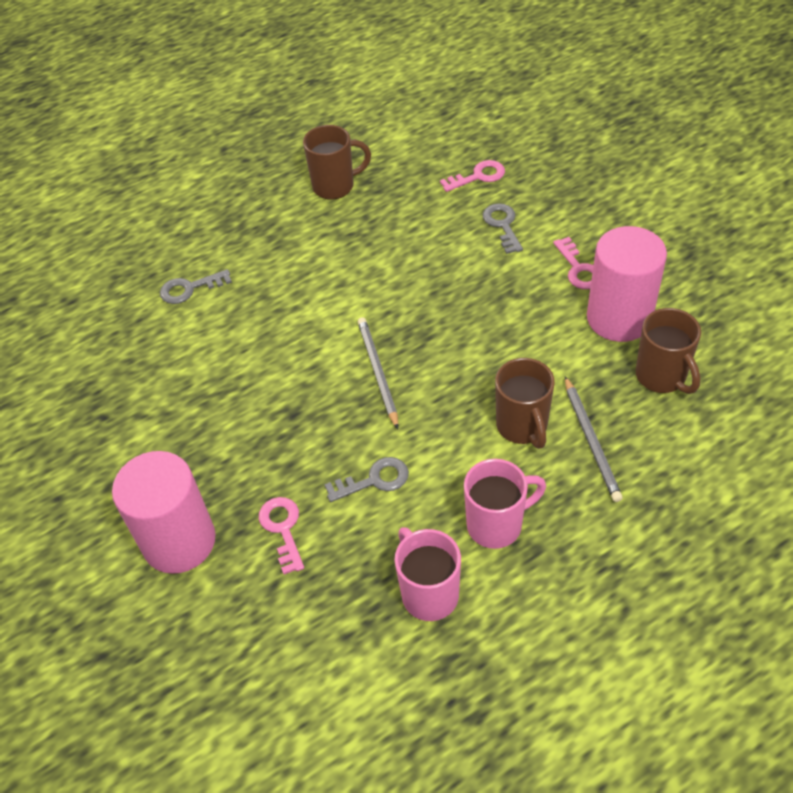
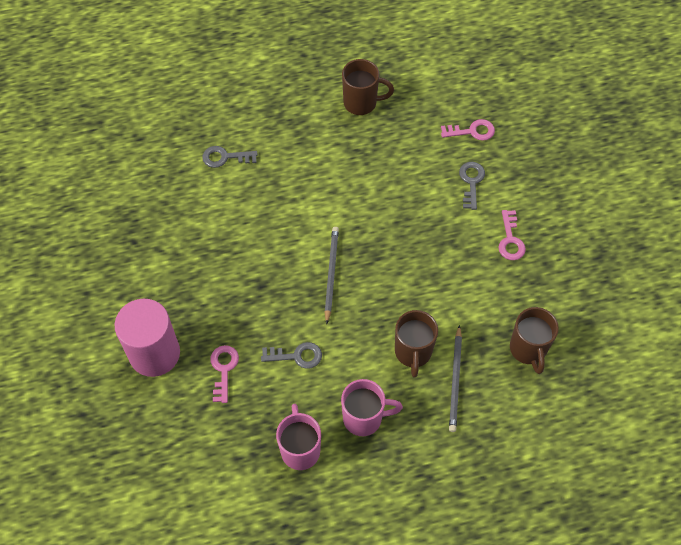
camera: 15 degrees right, 10 degrees up
pink cylinder [587,226,667,342] -> none

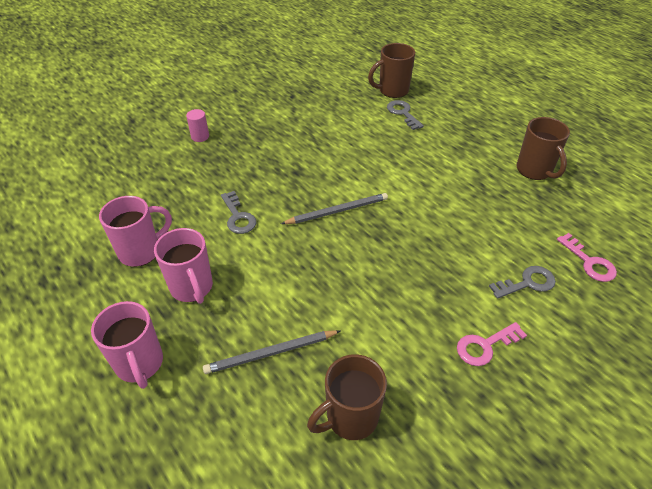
camera: 65 degrees right, 15 degrees down
pink cylinder [115,299,180,377] -> pink cylinder [186,109,209,142], size x0.40
pink key [210,345,239,403] -> none
brown mug [395,310,438,378] -> brown mug moved to [368,43,415,98]
none -> pink mug [91,301,163,389]

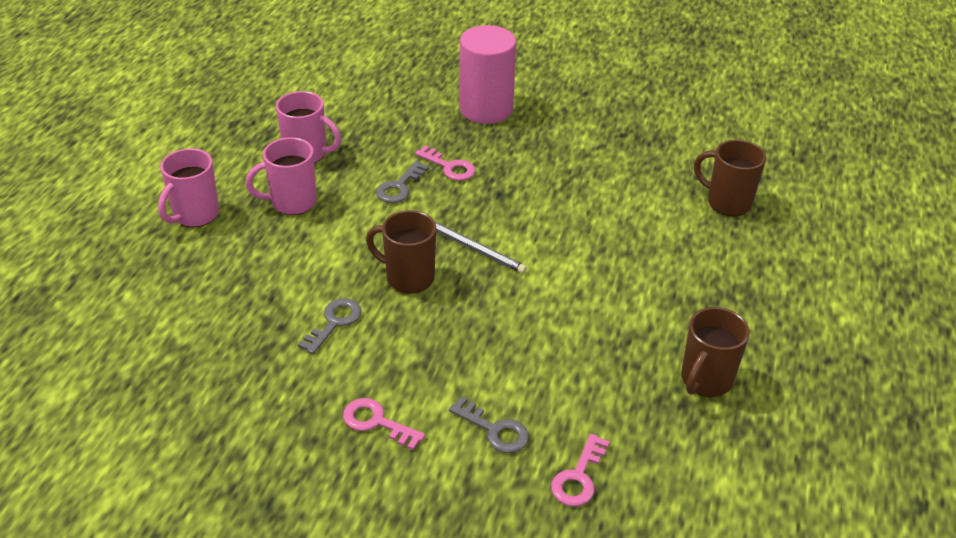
camera: 55 degrees right, 5 degrees down
pink mug [154,228,213,304] -> pink mug turned 45 degrees clockwise [246,137,317,215]
pink cylinder [186,109,209,142] -> pink cylinder [459,25,516,124], size x2.48
grey pencil [203,330,340,374] -> none
brown mug [307,354,387,440] -> brown mug moved to [366,210,436,294]
grey key [387,100,424,130] -> grey key moved to [298,298,362,354]
none -> pink key [415,145,476,181]

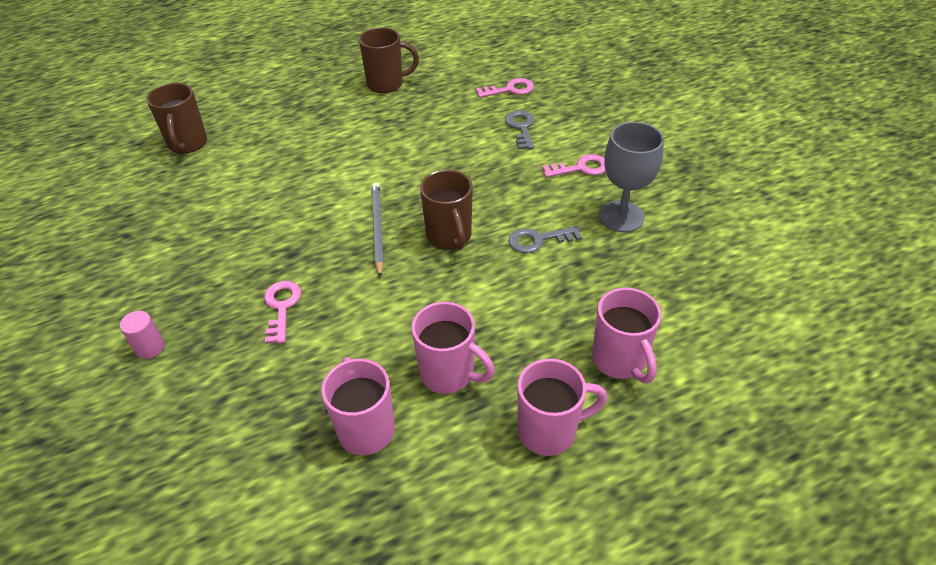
camera: 130 degrees left, 5 degrees up
pink key [343,398,425,450] -> pink key turned 90 degrees counterclockwise [542,154,606,178]
grey key [376,161,429,203] -> none
pink cylinder [459,25,516,124] -> pink cylinder [120,311,164,359], size x0.40
none -> pink mug [592,288,661,383]
none -> grey goblet [599,122,664,232]

